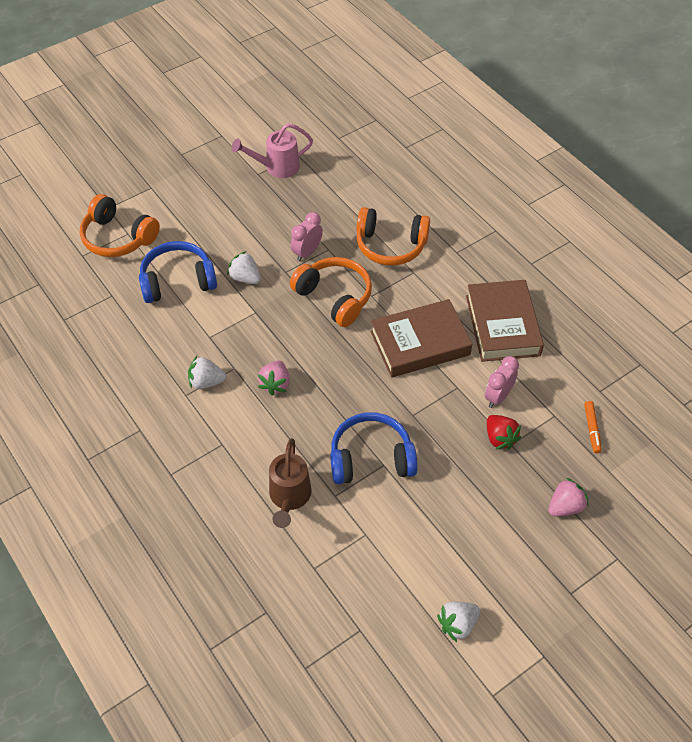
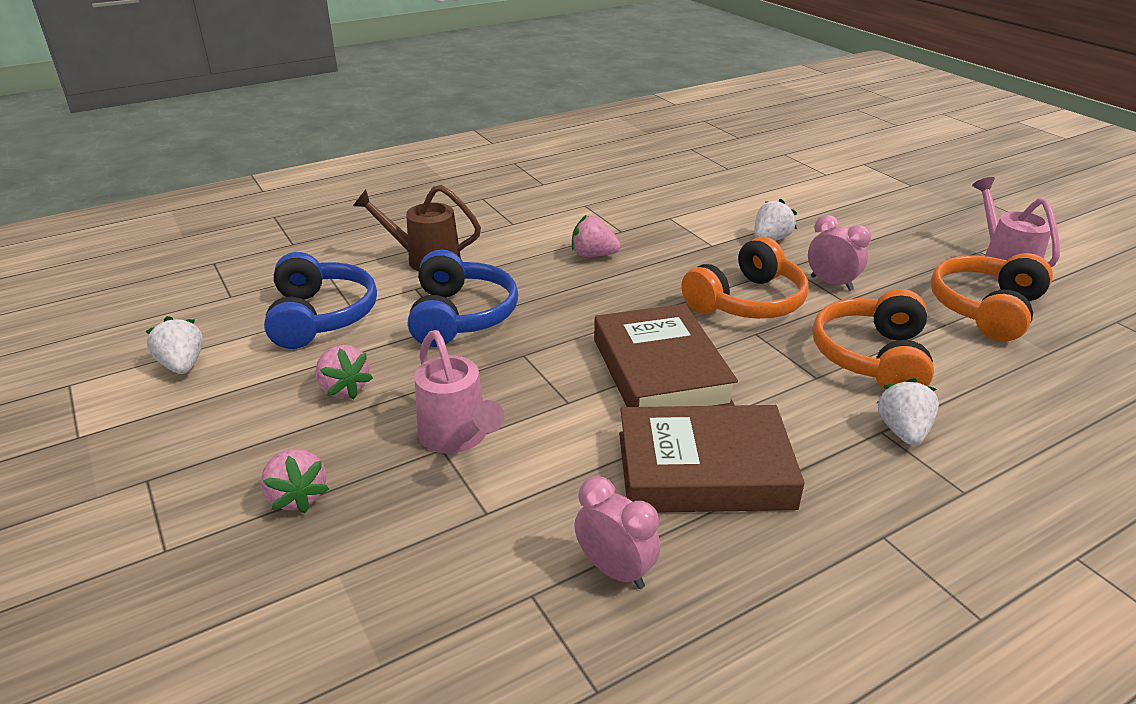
camera: 95 degrees right, 20 degrees down
orange headphones [80,194,160,257] -> orange headphones moved to [930,253,1053,342]
blue headphones [139,241,217,303] -> blue headphones moved to [264,252,377,349]
white strawberry [188,356,226,389] -> white strawberry moved to [877,378,939,446]
pink clock [485,356,519,408] -> pink clock moved to [574,476,660,589]
red strawberry [487,415,521,450] -> pink watering can [414,330,504,454]
orange marker [584,401,602,453] -> none
none -> pink strawberry [315,345,373,399]

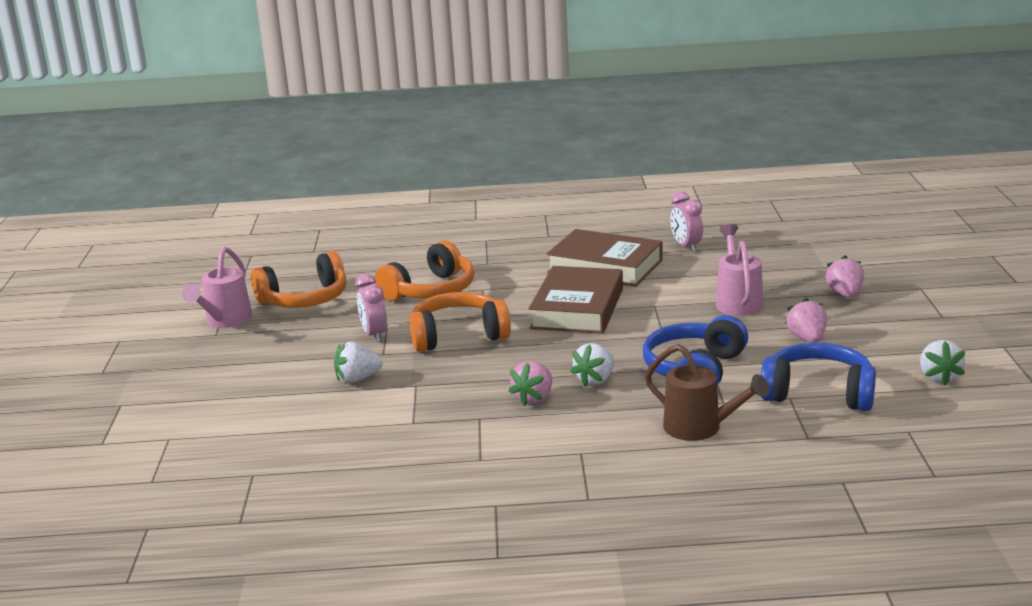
camera: 150 degrees left, 10 degrees down
blue headphones [264,252,377,349] -> blue headphones turned 90 degrees clockwise [761,343,876,411]
pink strawberry [572,215,621,257] -> pink strawberry turned 75 degrees clockwise [509,361,552,406]
white strawberry [877,378,939,446] -> white strawberry moved to [570,343,614,387]

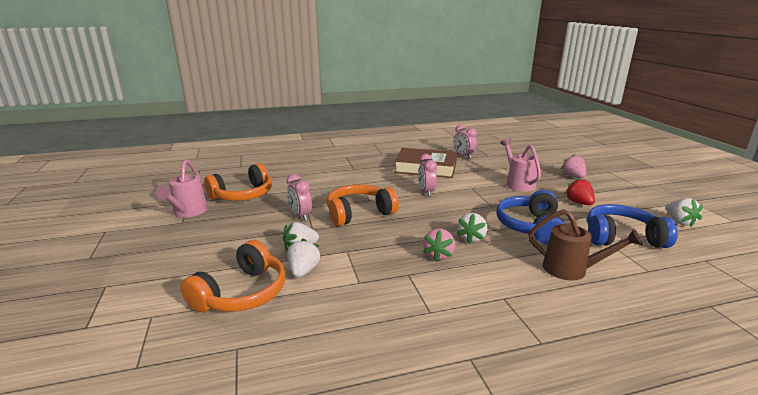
camera: 15 degrees left, 0 degrees up
orange headphones [375,240,474,301] -> orange headphones moved to [181,240,286,313]
brown book [529,266,623,334] -> pink clock [418,154,437,197]
pink strawberry [785,298,827,343] -> red strawberry [565,177,595,205]
none -> white strawberry [287,238,321,278]

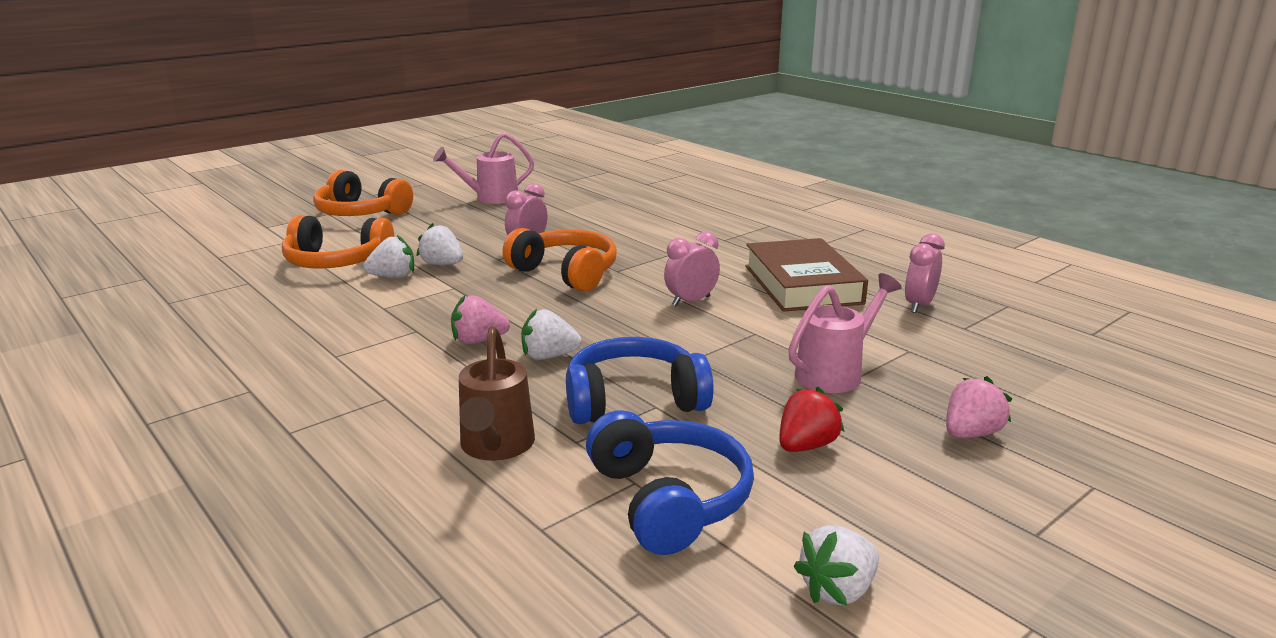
camera: 65 degrees right, 0 degrees up
orange headphones [204,163,272,201] -> orange headphones moved to [313,170,413,216]

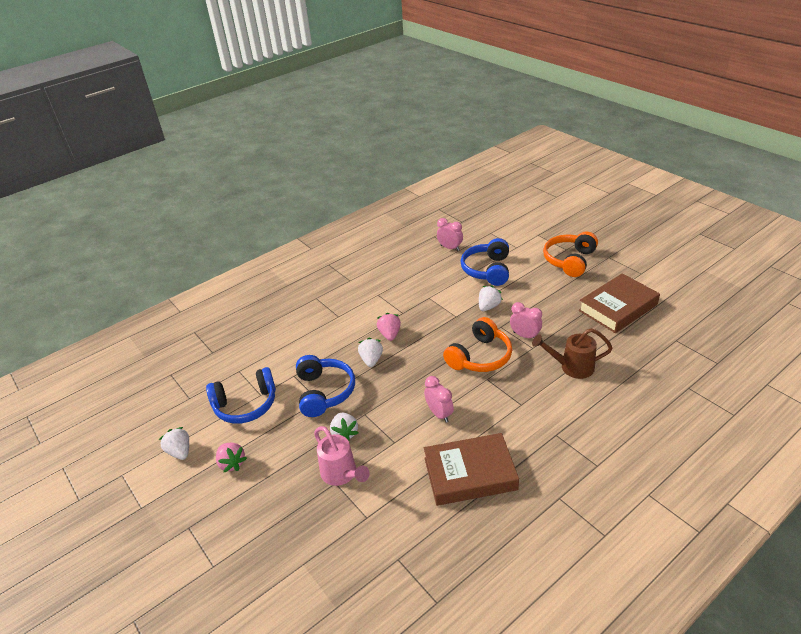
camera: 95 degrees right, 15 degrees up
orange headphones [282,215,394,268] -> blue headphones [461,238,509,286]
white strawberry [363,235,414,278] -> white strawberry moved to [330,413,359,441]
pink watering can [433,132,534,204] -> brown book [578,273,660,333]
brown watering can [459,326,535,461] -> brown watering can moved to [532,328,612,379]
red strawberry [779,387,844,452] -> none
pink clock [905,233,945,313] -> pink clock moved to [437,218,463,251]
pink strawberry [946,376,1012,438] -> pink strawberry moved to [216,443,247,472]

